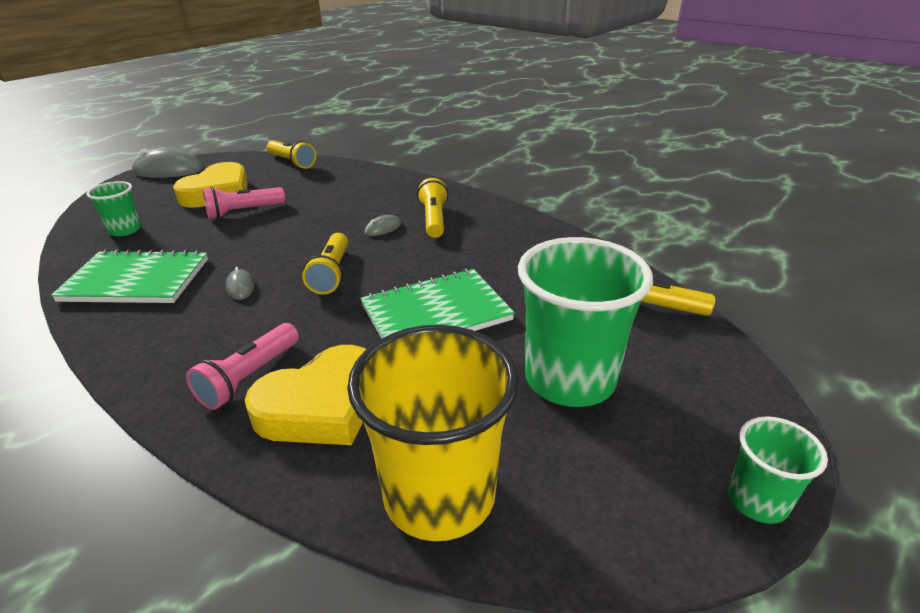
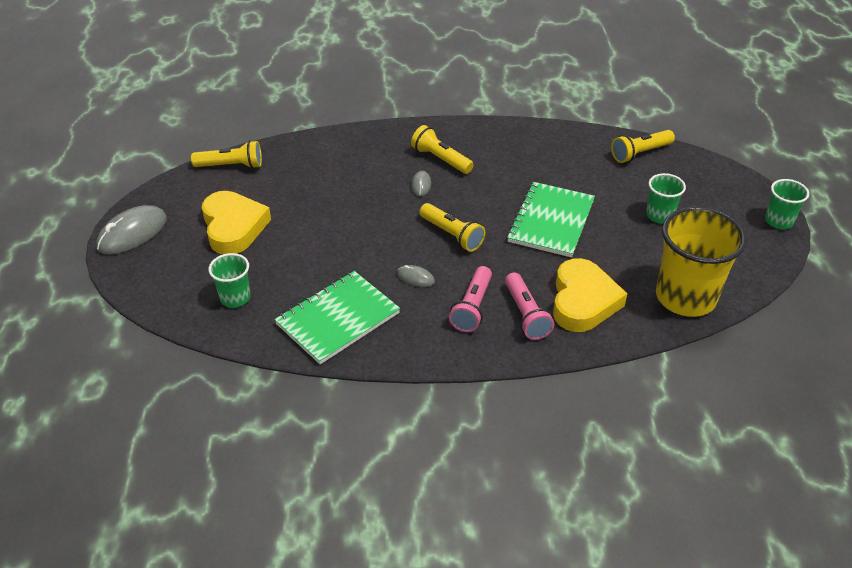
camera: 45 degrees left, 10 degrees up
pink flashlight [203,187,285,219] -> pink flashlight moved to [449,266,492,332]
green cup [518,237,653,407] -> green cup [646,173,686,223], size x0.50

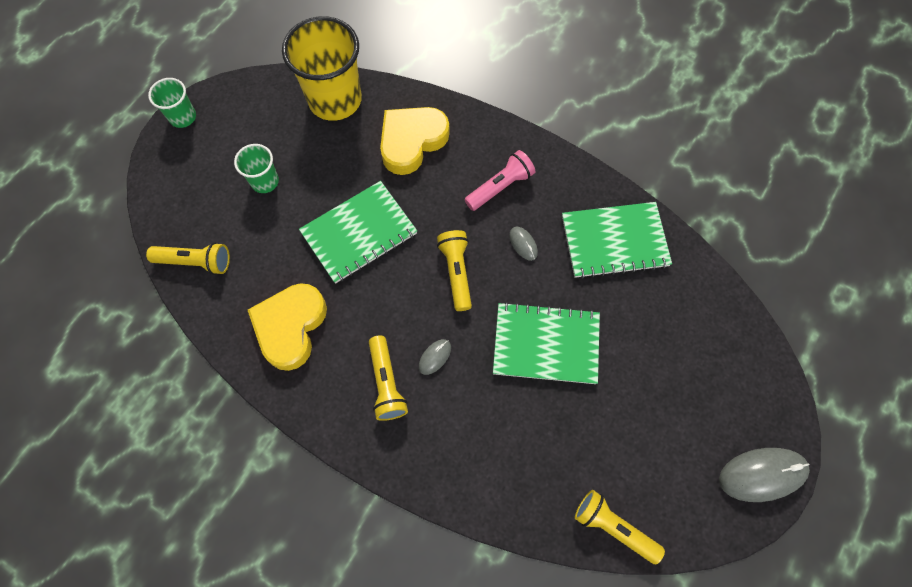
camera: 145 degrees left, 25 degrees up
yellow heart [202,191,271,254] -> yellow heart moved to [248,283,327,371]
green cup [209,253,250,308] -> none
pink flashlight [505,272,554,340] -> none
none -> green notebook [493,302,600,384]

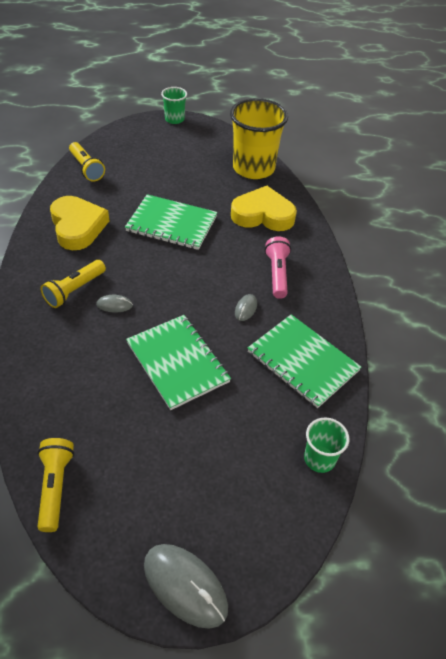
camera: 50 degrees right, 20 degrees down
green cup [234,144,279,193] -> green cup moved to [304,418,349,473]
yellow heart [248,283,327,371] -> yellow heart turned 90 degrees clockwise [50,196,109,250]
yellow flashlight [437,230,472,311] -> none
pink flashlight [464,150,535,211] -> pink flashlight turned 105 degrees counterclockwise [265,236,291,299]

